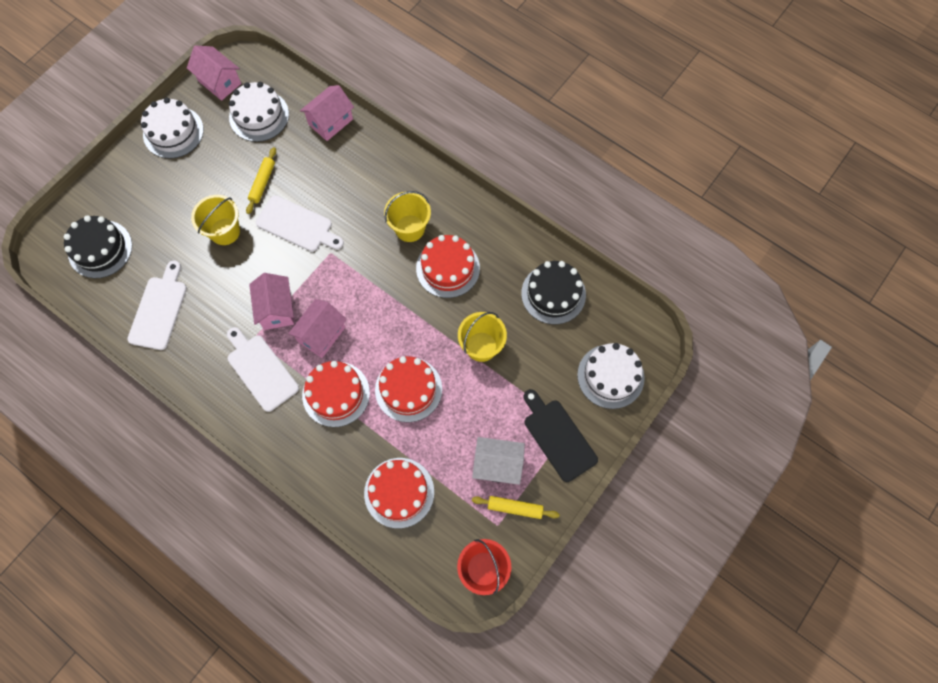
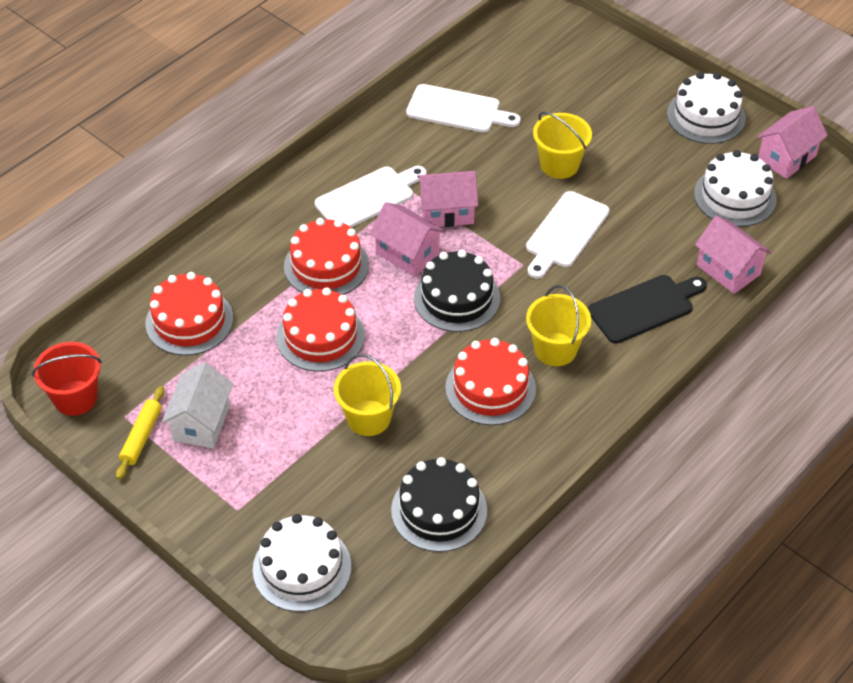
camera: 95 degrees right, 20 degrees down
black cake [64,215,132,278] -> black cake moved to [414,250,500,332]
yellow rolling pin [246,147,276,214] -> none
black cutting board [524,389,598,482] -> black cutting board moved to [588,275,707,344]

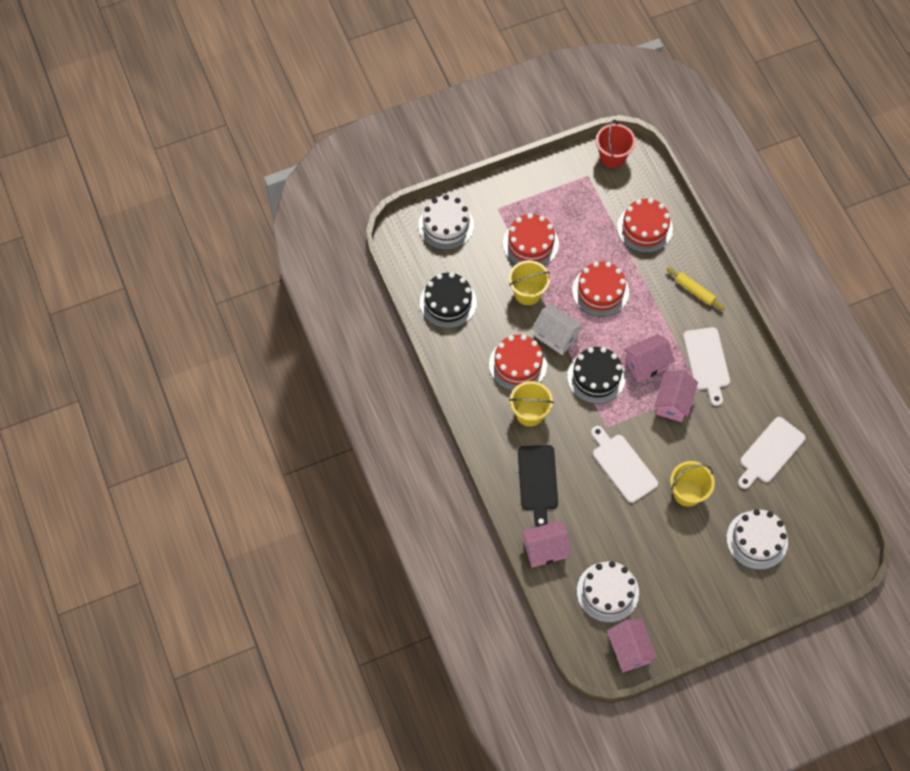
camera: 115 degrees right, 15 degrees up
yellow rolling pin [116,386,164,480] -> yellow rolling pin moved to [667,267,725,311]
white house [162,362,233,448] -> white house moved to [532,304,583,355]
red cake [284,218,369,295] -> red cake moved to [503,213,559,266]
white cake [667,72,746,144] -> white cake moved to [726,509,788,570]

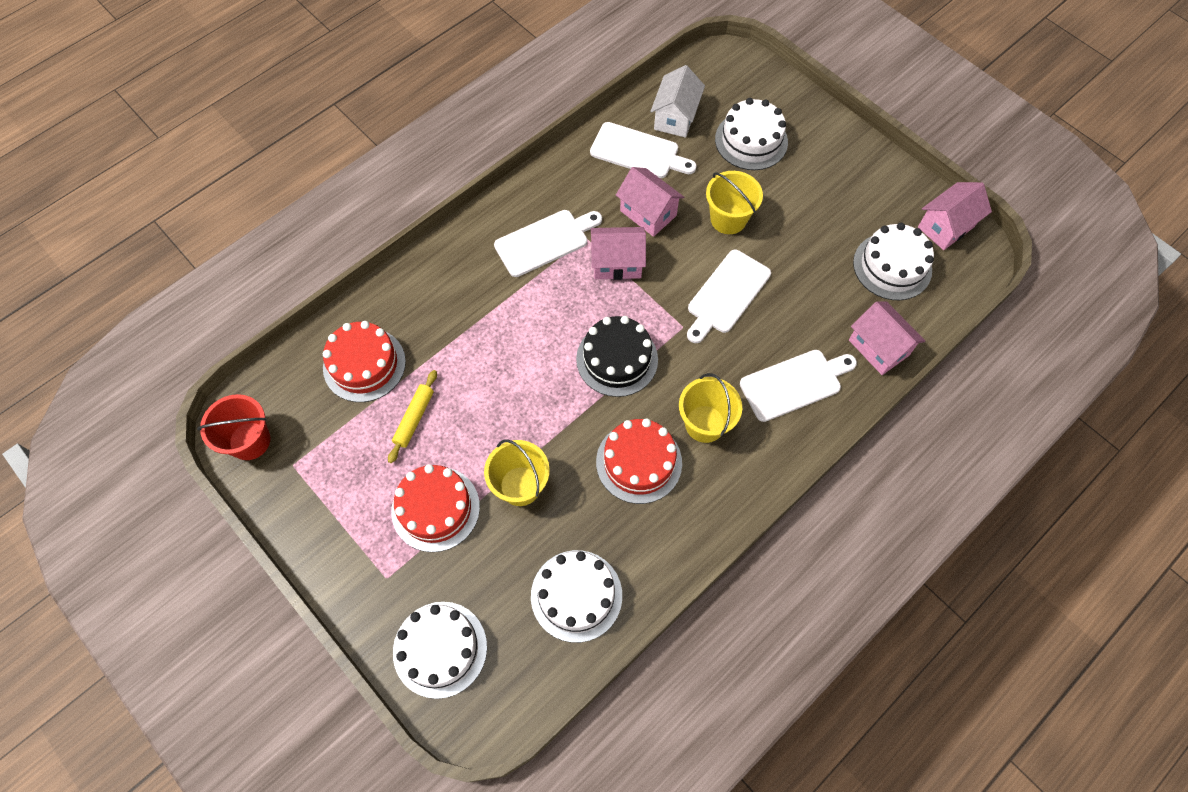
camera: 110 degrees left, 0 degrees up
black cake [420,272,477,328] -> white cake [531,550,622,643]
black cutting board [518,445,558,527] -> white cutting board [740,350,857,422]
white house [532,304,583,355] -> white house moved to [650,65,705,138]
red cake [572,261,629,317] -> none
pink house [624,334,675,383] -> pink house moved to [616,167,684,237]
yellow rolling pin [667,267,725,311] -> yellow rolling pin moved to [388,370,437,463]

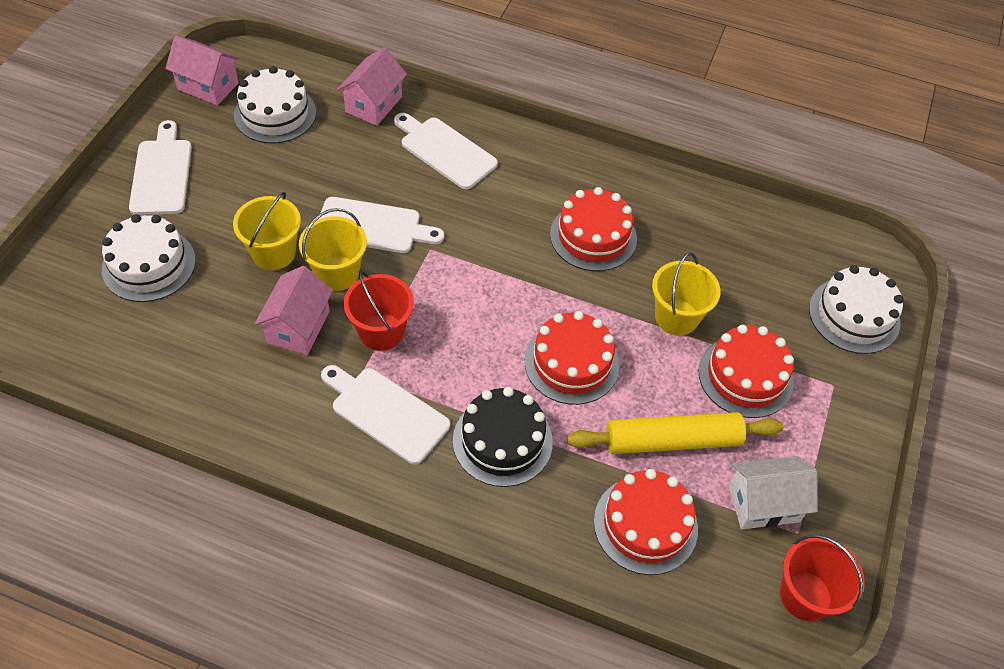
camera: 120 degrees left, 10 degrees down
yellow rolling pin [388,370,437,463] -> yellow rolling pin [567,412,783,454], size x1.75
white cake [531,550,622,643] -> none
black cake [576,316,658,397] -> black cake moved to [453,387,553,487]
white cutting board [590,122,697,178] -> white cutting board moved to [129,120,192,215]
pink house [591,227,646,280] -> red bucket [344,270,414,351]
white house [650,65,705,138] -> white house moved to [729,456,817,529]
yellow bucket [679,373,742,443] -> yellow bucket moved to [299,208,367,291]
none -> red cake [525,311,619,405]

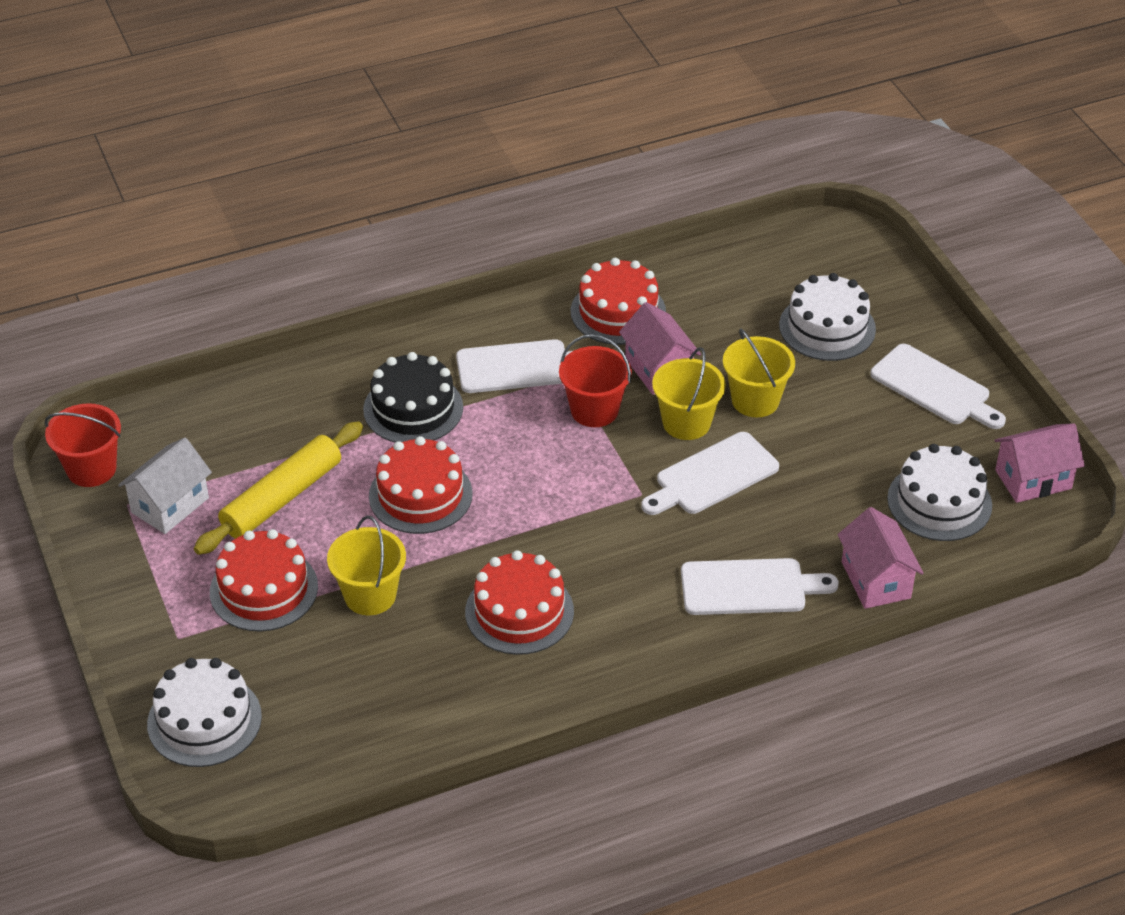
camera: 140 degrees right, 10 degrees down
red cake [594,469,698,575] -> red cake moved to [571,258,666,345]

